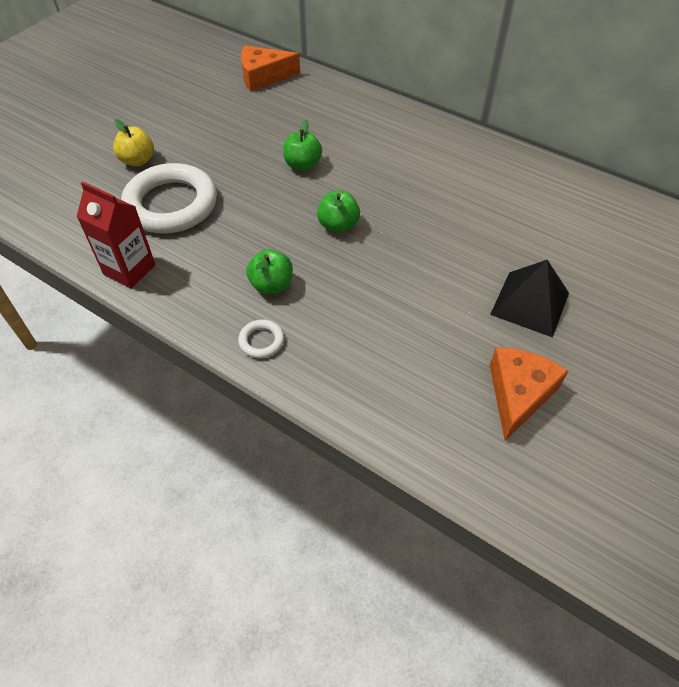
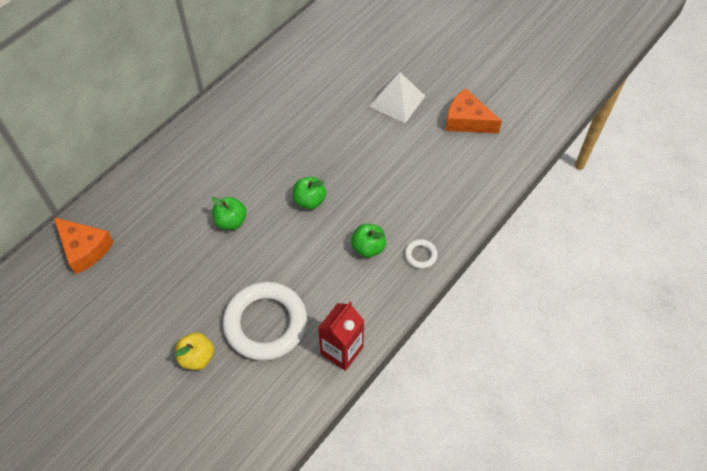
camera: 85 degrees left, 5 degrees up
orange cheese [241,45,300,92] -> orange cheese turned 45 degrees counterclockwise [54,217,113,274]
black pyramid [490,260,569,338] -> white pyramid [369,72,425,123]

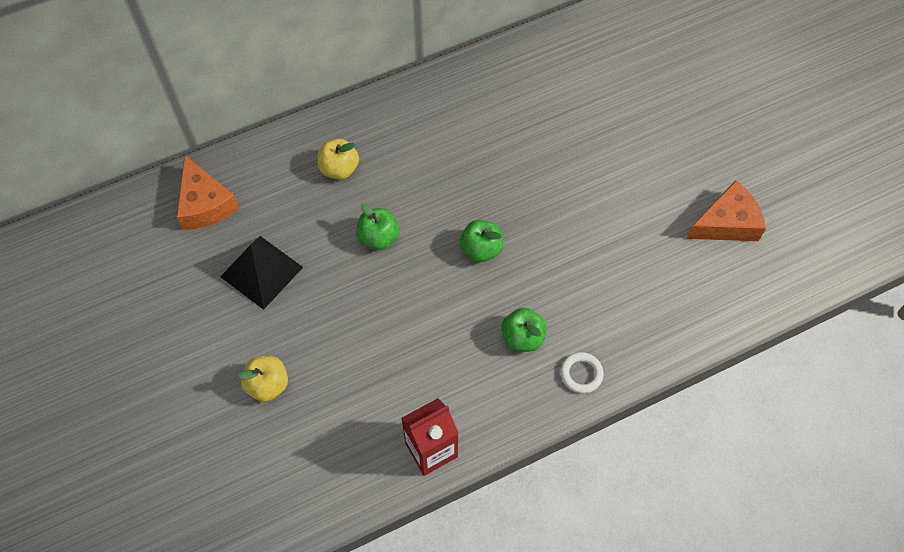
camera: 25 degrees right, 5 degrees up
white ring [223,282,307,361] -> none
white pyramid [369,72,425,123] -> none
orange cheese [446,88,502,133] -> orange cheese turned 105 degrees clockwise [686,180,766,241]
none -> black pyramid [220,236,303,310]
none -> yellow apple [318,139,359,180]

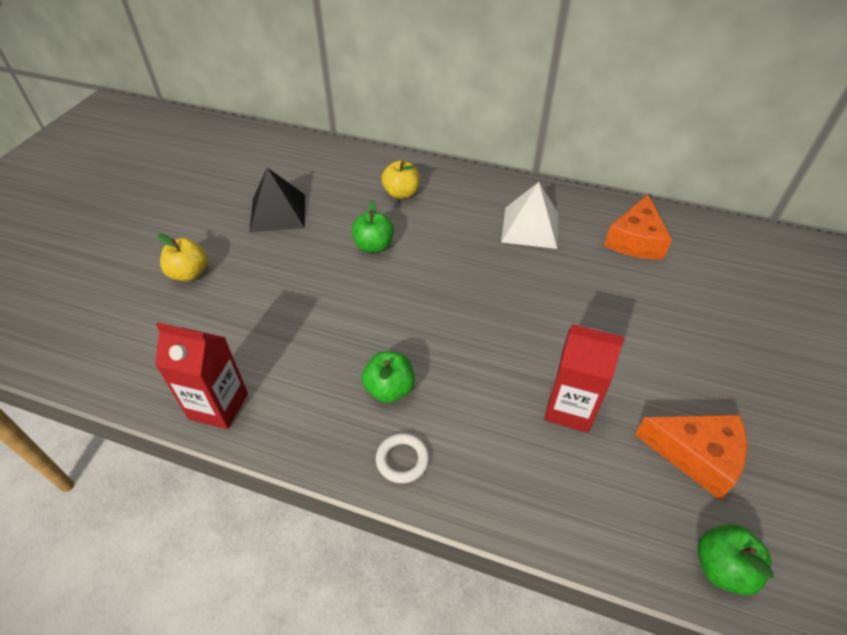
camera: 45 degrees right, 15 degrees down
orange cheese [177,155,239,230] -> orange cheese moved to [604,194,672,259]
green apple [460,220,503,262] -> green apple moved to [698,524,774,595]
none -> white pyramid [501,182,558,249]
none -> red carton [544,324,625,433]

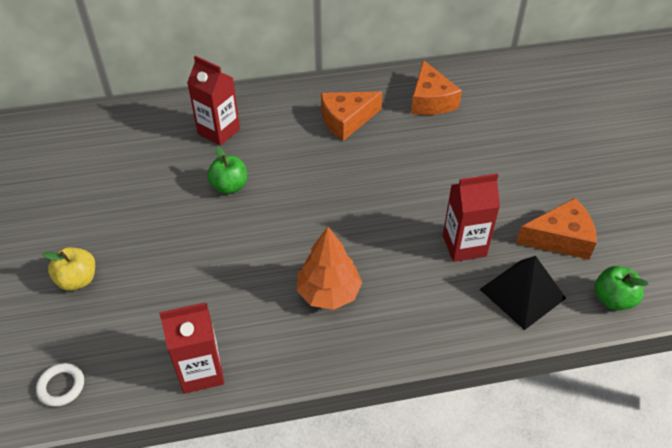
camera: 30 degrees left, 0 degrees up
black pyramid [249,167,305,233] -> black pyramid moved to [480,256,566,330]
green apple [362,351,415,403] -> orange tree [297,227,362,310]
white ring [376,433,429,483] -> white ring moved to [36,363,84,407]
yellow apple [381,160,420,199] -> red carton [187,55,240,146]
white pyramid [501,182,558,249] -> orange cheese [321,91,382,141]

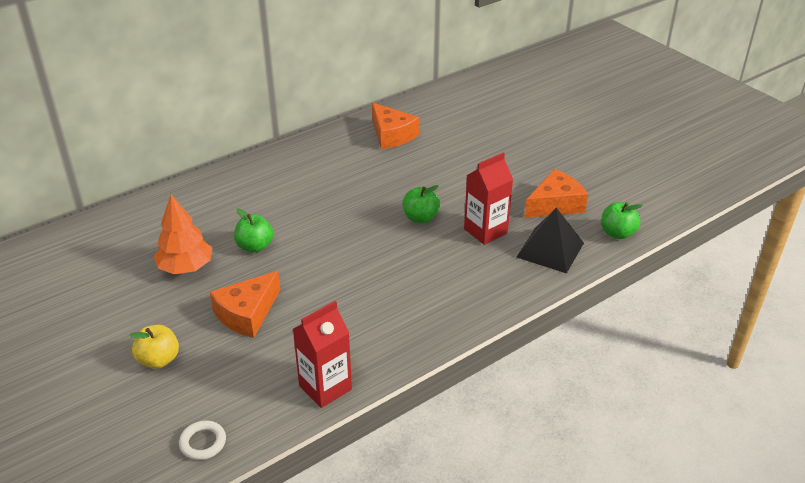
camera: 25 degrees left, 10 degrees down
red carton [187,55,240,146] -> none
orange tree [297,227,362,310] -> orange tree moved to [154,195,213,274]
orange cheese [321,91,382,141] -> orange cheese moved to [210,271,280,338]
none -> green apple [403,185,440,223]

